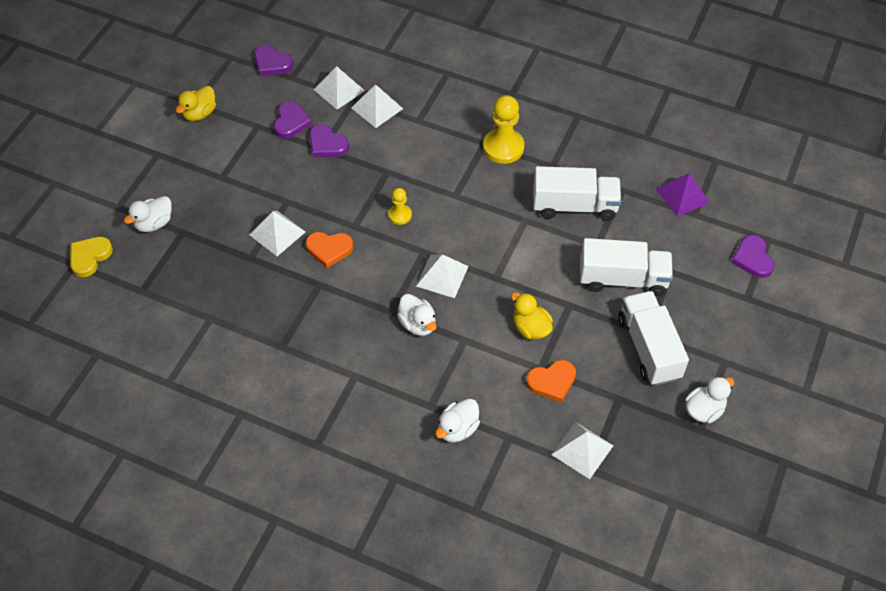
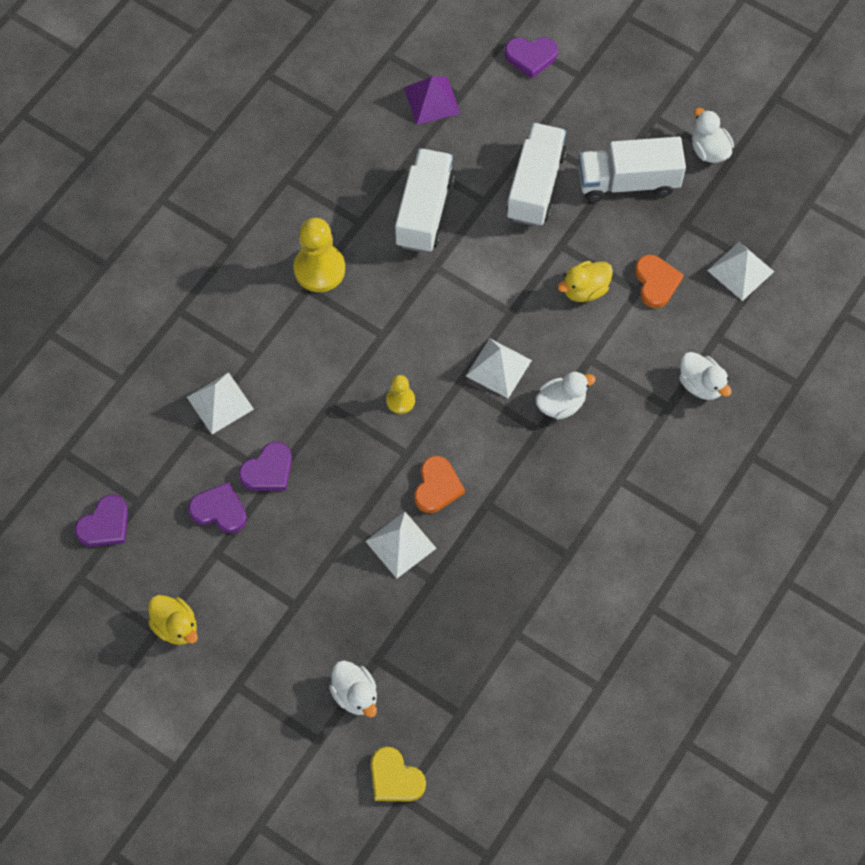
camera: 80 degrees left, 10 degrees up
white pyramid [313,66,365,110] -> none

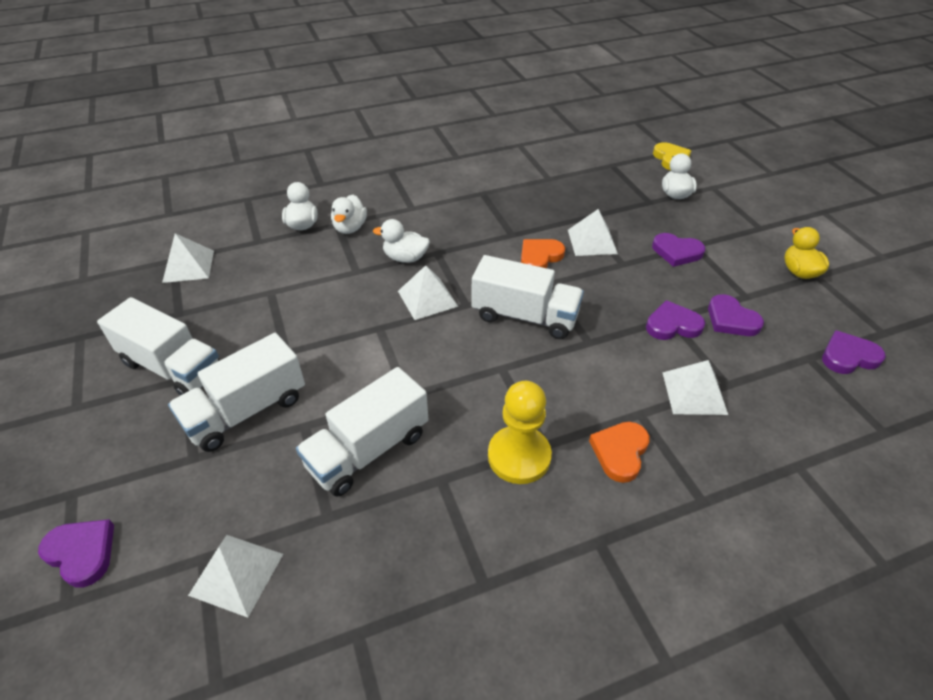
camera: 145 degrees left, 20 degrees down
yellow pawn [386,375,415,414] -> white truck [471,255,584,339]
purple pyramid [404,76,461,125] -> white pyramid [188,535,283,618]
yellow duck [558,261,613,302] -> none
orange heart [635,255,683,308] -> orange heart moved to [589,422,650,483]
white duck [692,108,734,163] -> white duck moved to [331,195,367,234]
none -> purple heart [652,233,705,267]

